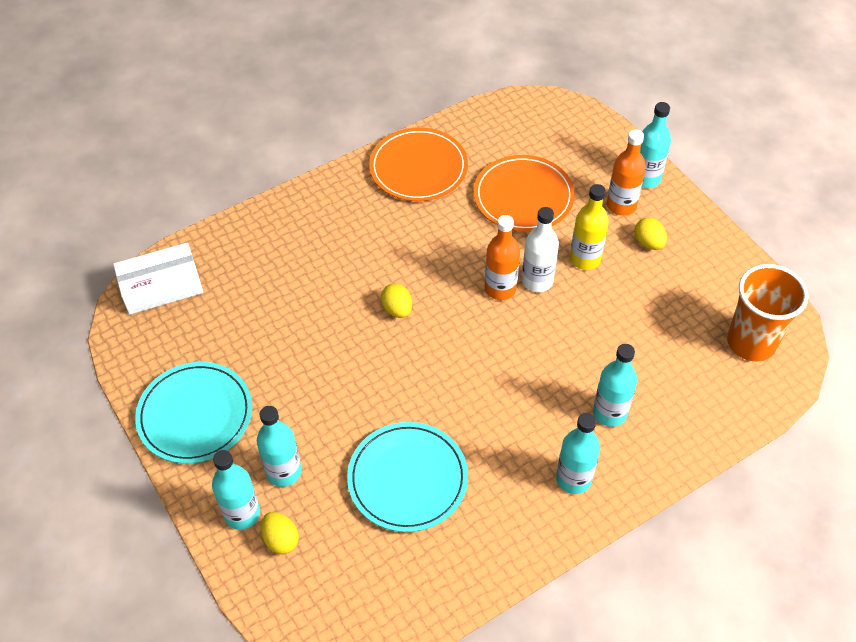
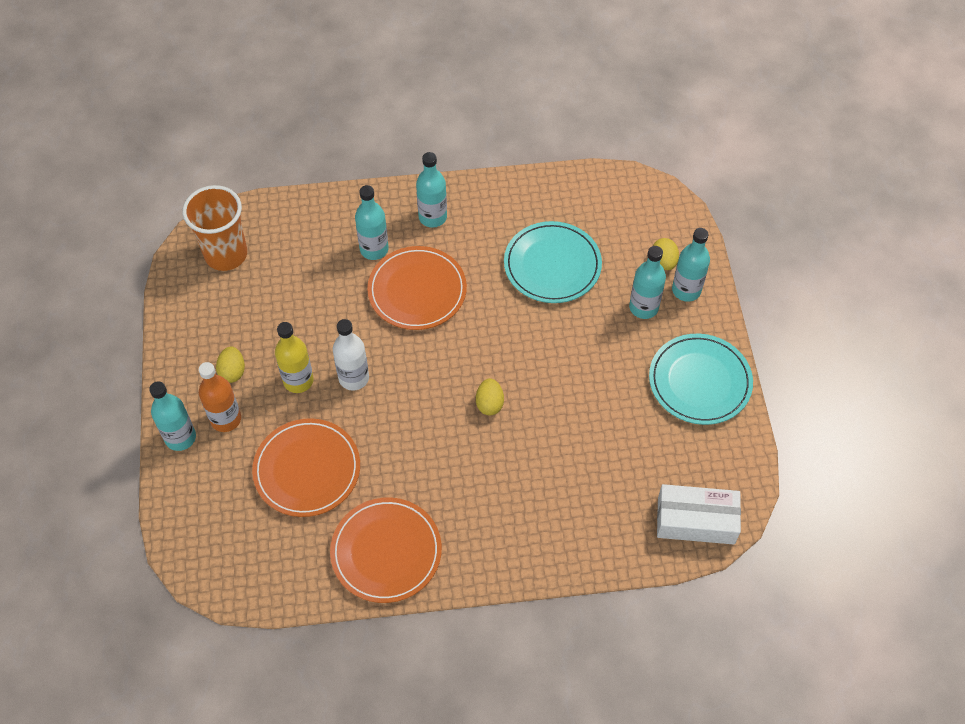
camera: 155 degrees left, 5 degrees up
orange bottle [485,215,520,300] -> none
none -> orange plate [367,246,467,330]

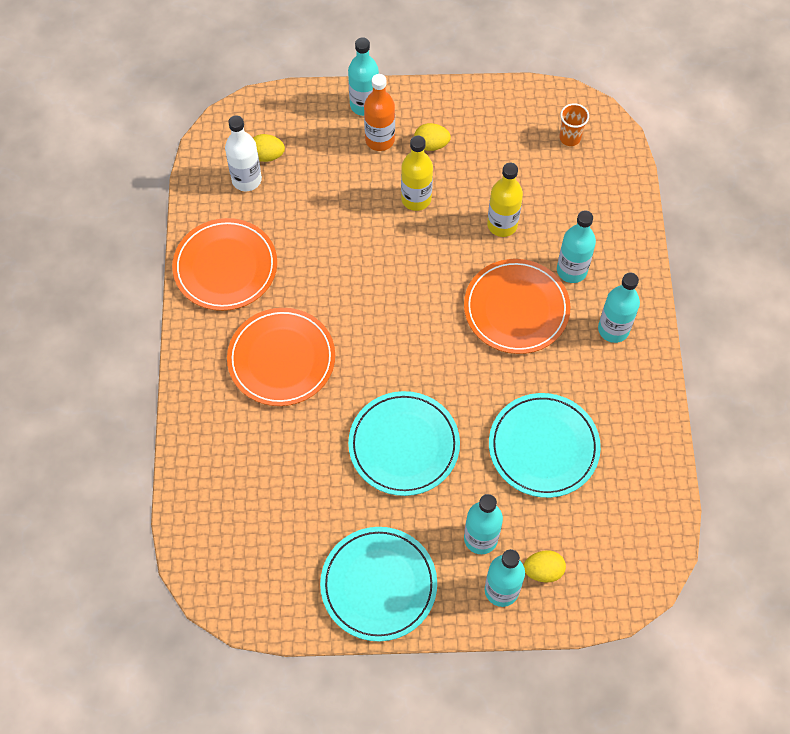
camera: 95 degrees right, 5 degrees up
orange cup [183,185,247,271] -> orange cup [559,103,589,146], size x0.49
orange plate [252,418,360,517] -> orange plate moved to [227,308,335,406]
white bottle [333,319,369,391] -> white bottle moved to [225,115,262,191]
yellow egg [476,378,504,415] -> yellow egg moved to [253,134,285,162]
white box [657,484,741,545] -> none
none -> turquoise plate [348,391,460,496]
none -> yellow bottle [487,163,523,237]

